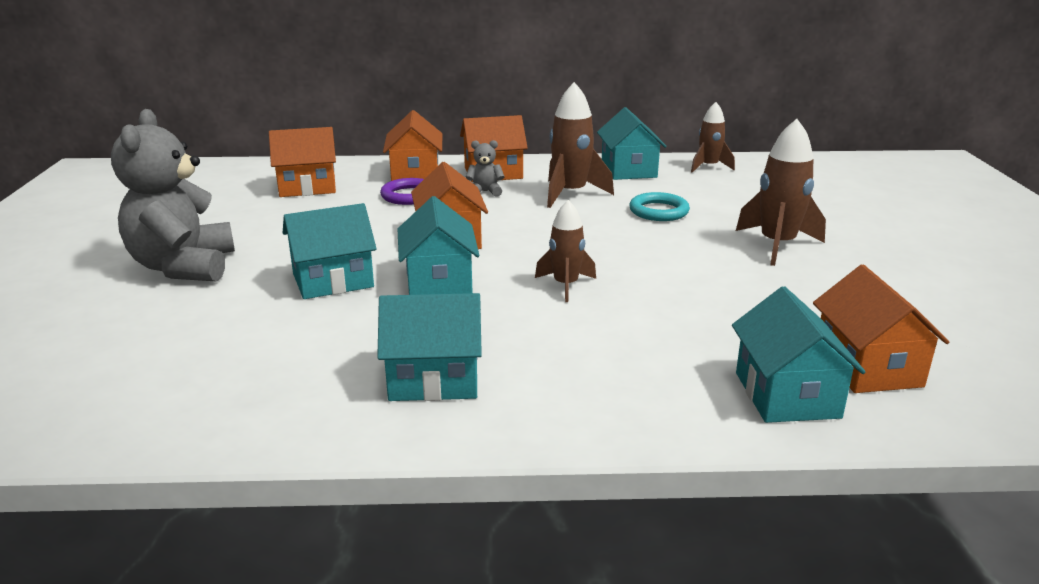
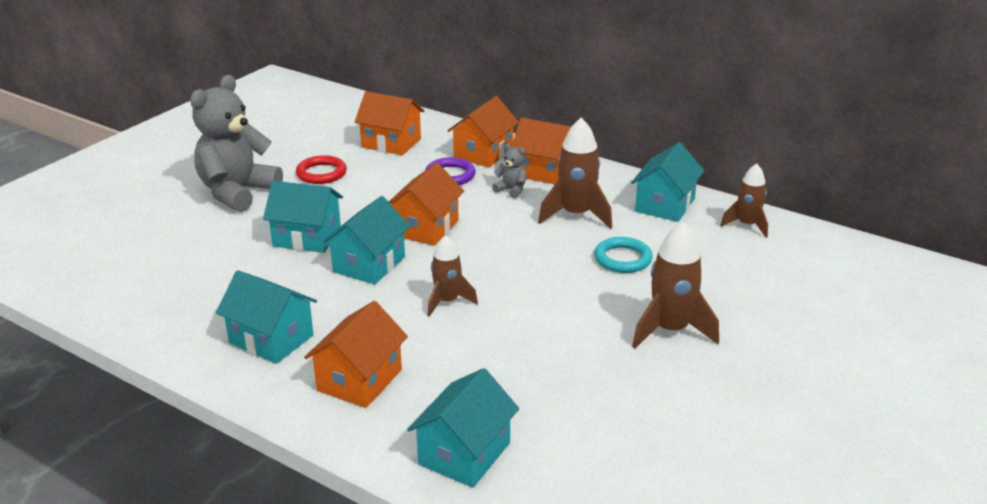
camera: 35 degrees right, 5 degrees up
orange house [813,264,949,393] -> orange house moved to [304,301,408,408]
none -> red ring [296,155,347,184]

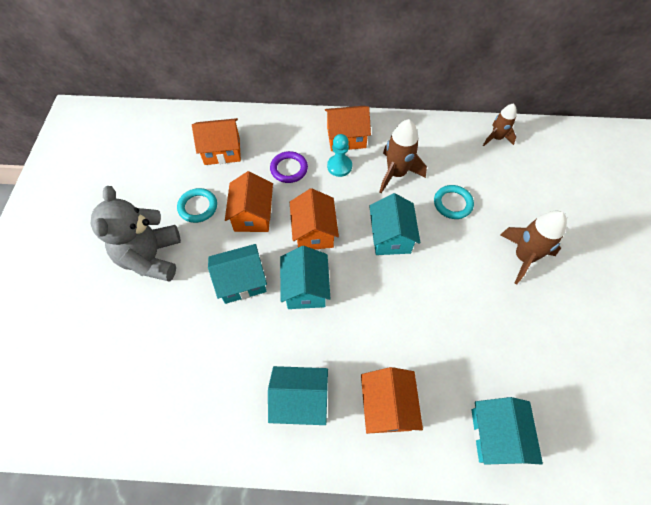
camera: 30 degrees left, 30 degrees up
red ring [296,155,347,184] -> turquoise ring [177,188,217,223]
brown rocket [427,235,478,317] -> none
orange house [447,96,519,168] -> orange house moved to [225,171,273,232]
grey teddy bear [492,144,526,198] -> turquoise pawn [327,134,352,177]
turquoise house [631,142,704,222] -> turquoise house moved to [369,193,420,255]

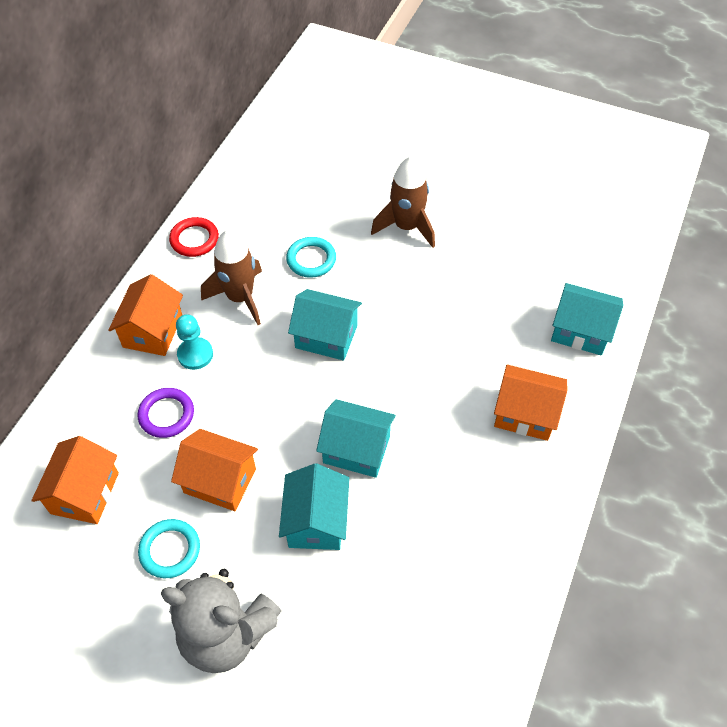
camera: 70 degrees left, 5 degrees down
turquoise house [268,366,328,425] -> none
orange house [290,188,339,249] -> none
brown rocket [483,103,517,146] -> none
none -> red ring [169,217,219,257]

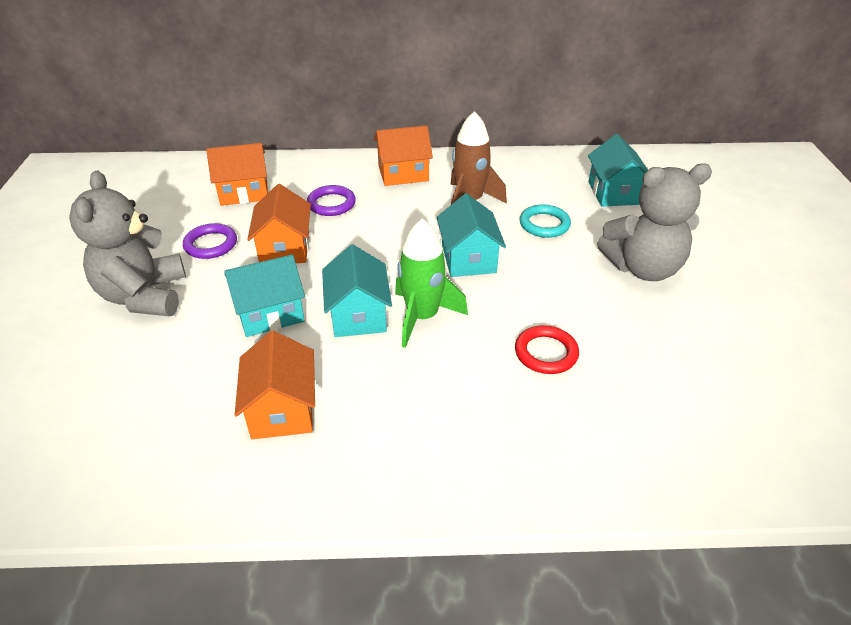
camera: 65 degrees right, 15 degrees down
turquoise ring [138,519,200,578] -> purple ring [183,223,237,259]
red ring [169,217,219,257] -> red ring moved to [515,325,579,374]
turquoise pawn [176,314,213,370] -> none
brown rocket [371,156,435,248] -> grey teddy bear [597,164,712,281]
orange house [494,364,567,441] -> orange house moved to [235,331,315,439]
turquoise house [551,283,623,356] -> turquoise house moved to [588,134,648,207]
none -> green rocket [395,218,468,348]

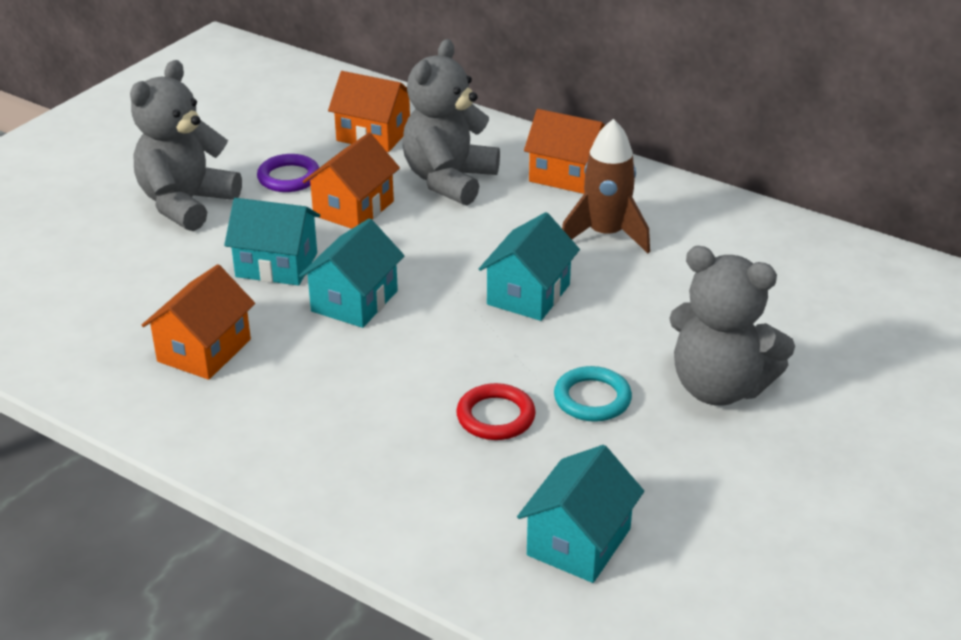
camera: 35 degrees right, 5 degrees down
purple ring [307,185,356,216] -> grey teddy bear [402,39,500,205]
green rocket [395,218,468,348] -> none
turquoise ring [520,204,571,238] -> turquoise ring moved to [554,366,632,422]
turquoise house [588,134,648,207] -> turquoise house moved to [517,445,644,583]

